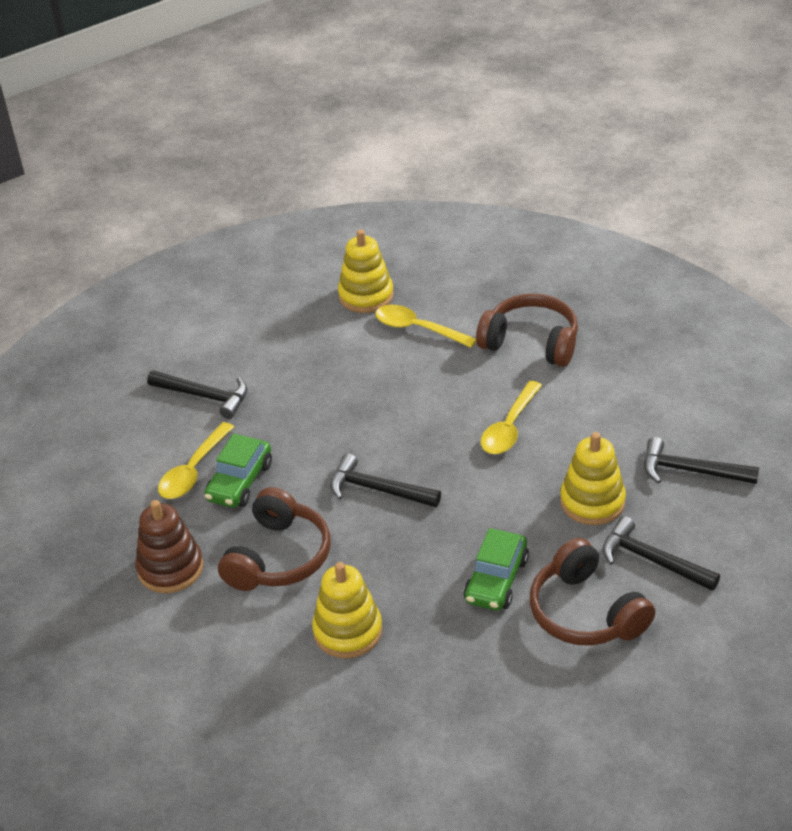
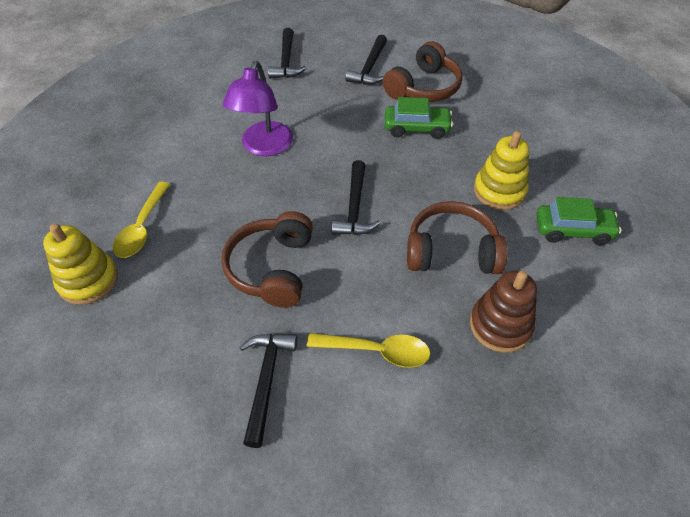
camera: 110 degrees left, 10 degrees up
green car [204,434,272,508] -> green car moved to [536,197,621,245]
brown headphones [476,294,578,367] -> brown headphones moved to [221,211,313,307]
yellow spoon [481,381,542,454] -> purple lamp [223,61,293,156]
yellow stacking toy [560,432,626,525] -> none

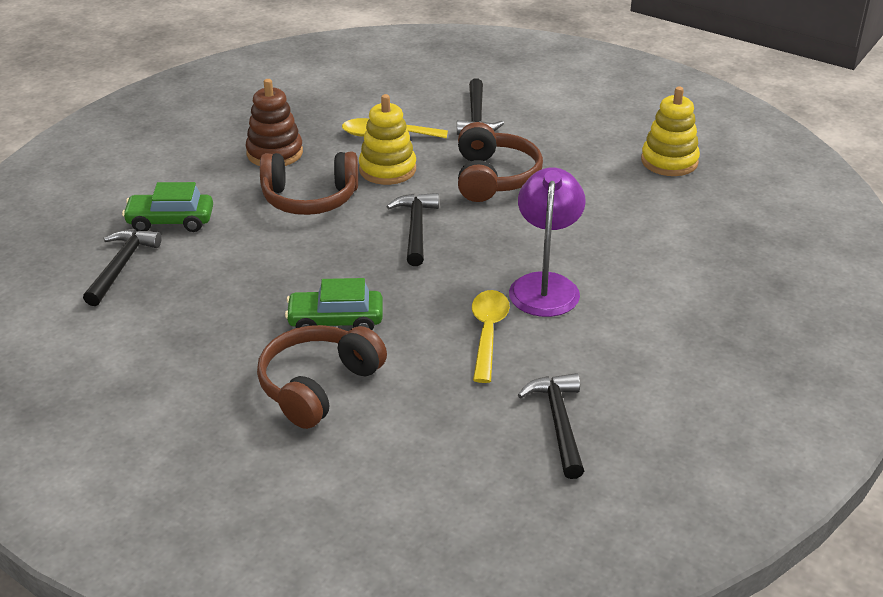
camera: 175 degrees right, 15 degrees down
yellow spoon [113,182,170,258] -> yellow spoon moved to [472,290,510,383]
black hammer [346,34,387,85] -> black hammer moved to [83,229,162,306]
yellow stacking toy [474,131,529,210] -> yellow stacking toy moved to [359,94,416,185]

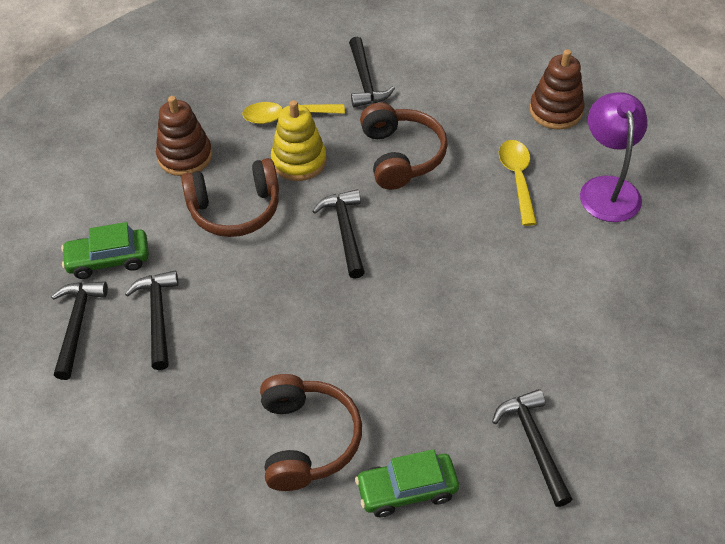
camera: 10 degrees left, 15 degrees up
brown headphones [257,325,387,429] -> brown headphones turned 150 degrees clockwise [260,374,362,491]
green car [285,278,383,330] -> green car moved to [355,449,459,517]
yellow spoon [472,290,510,383] -> yellow spoon moved to [499,140,537,226]
purple lamp [509,167,586,317] -> purple lamp moved to [580,92,648,222]
yellow stacking toy [641,87,700,176] -> brown stacking toy [530,49,584,130]
none -> black hammer [125,271,179,370]

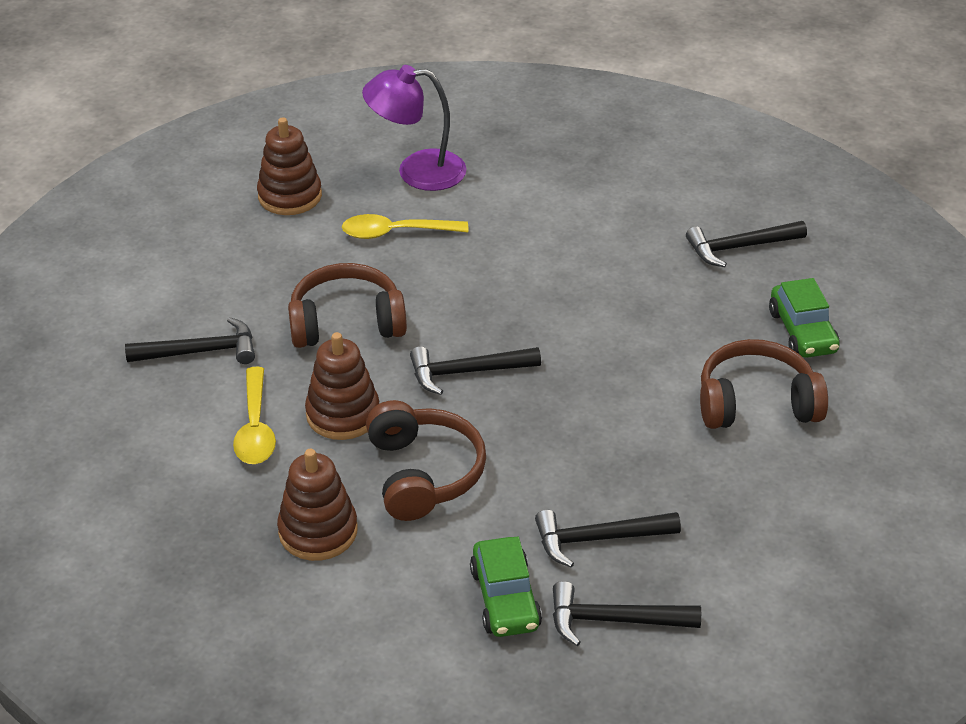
camera: 90 degrees left, 10 degrees down
yellow stacking toy [271,100,327,181] -> brown stacking toy [305,332,379,440]

